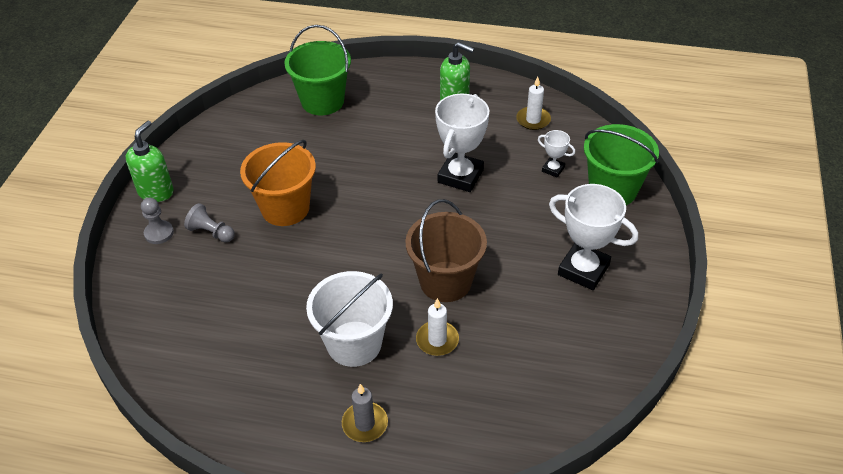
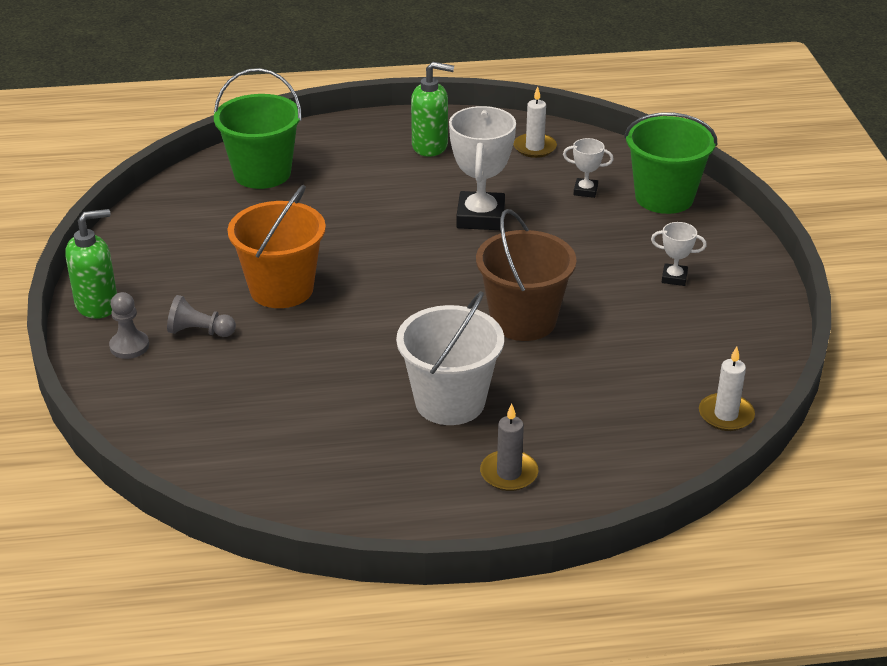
camera: 20 degrees left, 10 degrees down
green soap dispenser [126,121,174,202] -> green soap dispenser turned 60 degrees clockwise [65,209,117,319]
white candle [416,298,459,356] -> white candle moved to [699,347,755,431]
white trophy [549,184,638,290] -> white trophy [651,222,707,286], size x0.49

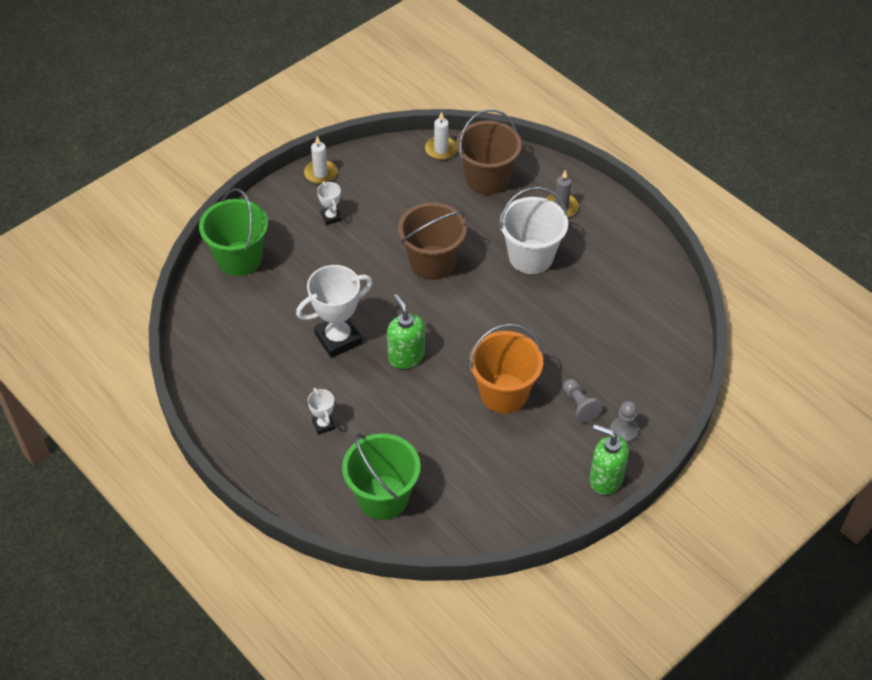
camera: 125 degrees left, 15 degrees up
green soap dispenser [411,62,454,157] -> green soap dispenser moved to [387,294,425,369]
white candle [514,86,557,158] -> white candle moved to [304,136,337,184]
white trophy [563,138,614,198] -> white trophy moved to [308,388,335,435]
none -> brown bucket [456,109,522,195]

